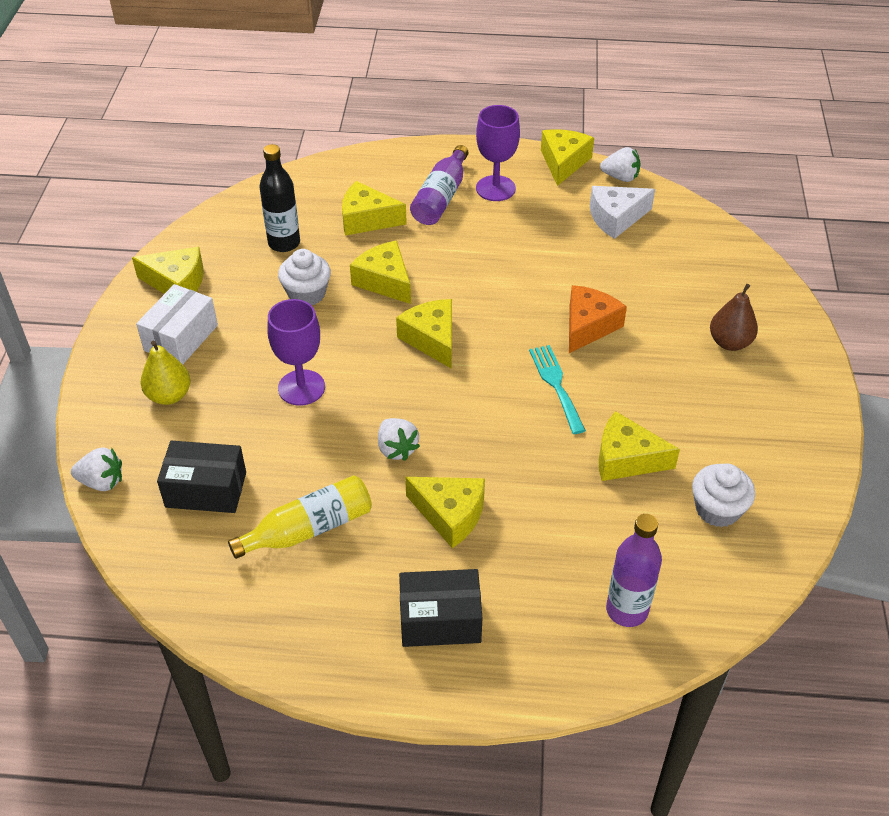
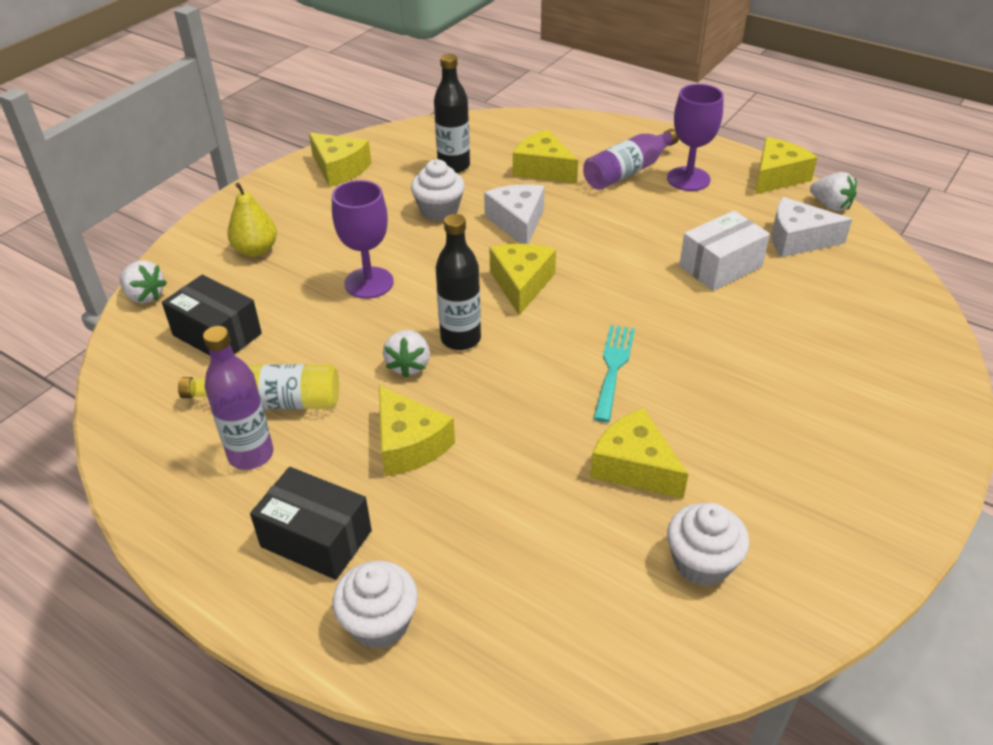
camera: 30 degrees right, 5 degrees down
white box [136,284,218,364] -> white box moved to [679,211,770,291]
yellow cheese [350,240,411,304] -> white cheese [484,184,545,244]
orange cheese [569,285,627,353] -> none
purple bottle [606,514,662,627] -> purple bottle moved to [203,326,273,470]
brown pear [710,284,758,351] -> none
none -> white cupcake [333,561,418,649]
none -> black bottle [436,214,481,350]

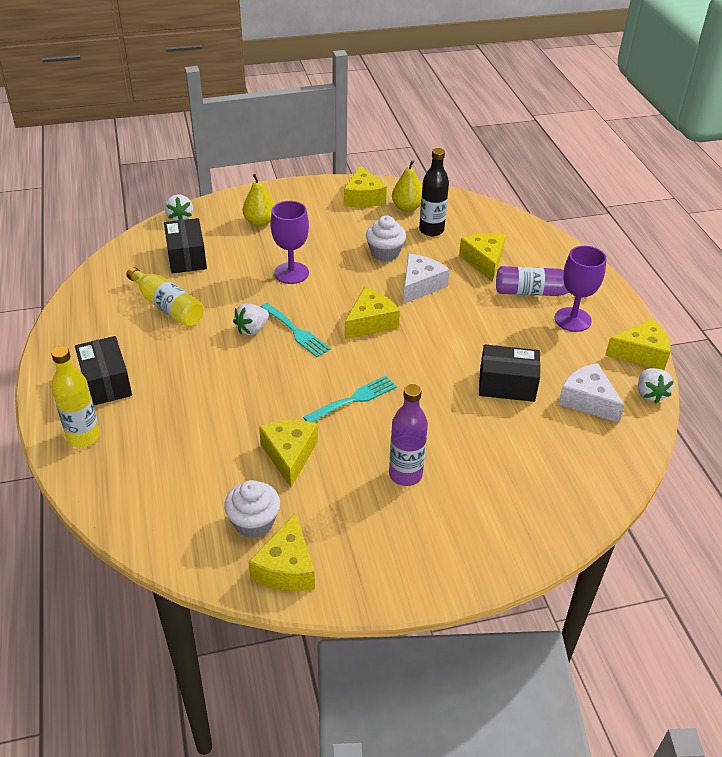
camera: 40 degrees right, 0 degrees up
purple bottle [203,326,273,470] -> purple bottle moved to [389,384,428,486]
white cupcake [333,561,418,649] -> yellow bottle [51,346,100,447]
yellow cheese [379,385,455,476] -> yellow cheese moved to [249,513,315,591]
black bottle [436,214,481,350] -> turquoise fork [260,303,331,357]
white box [679,211,770,291] -> black box [479,345,540,402]
none -> yellow pear [392,160,422,212]

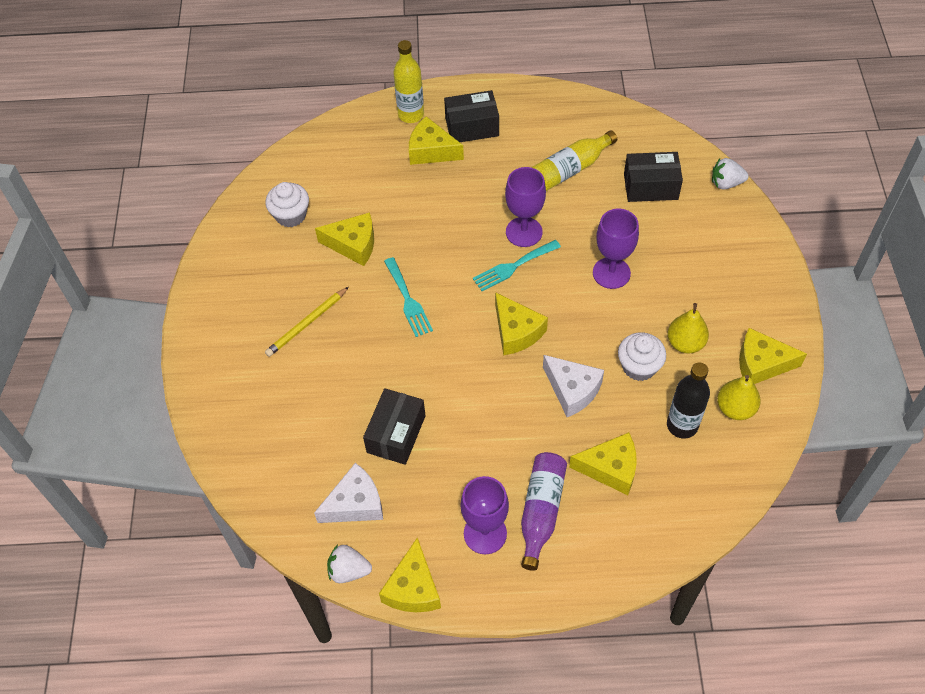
camera: 105 degrees right, 15 degrees up
white strawberry [233,304,269,335] -> purple goblet [505,167,546,247]
yellow pear [243,174,275,227] -> yellow pear moved to [668,303,709,353]
yellow cheese [249,513,315,591] -> yellow cheese moved to [409,116,464,165]
purple bottle [389,384,428,486] -> yellow pencil [265,287,349,357]

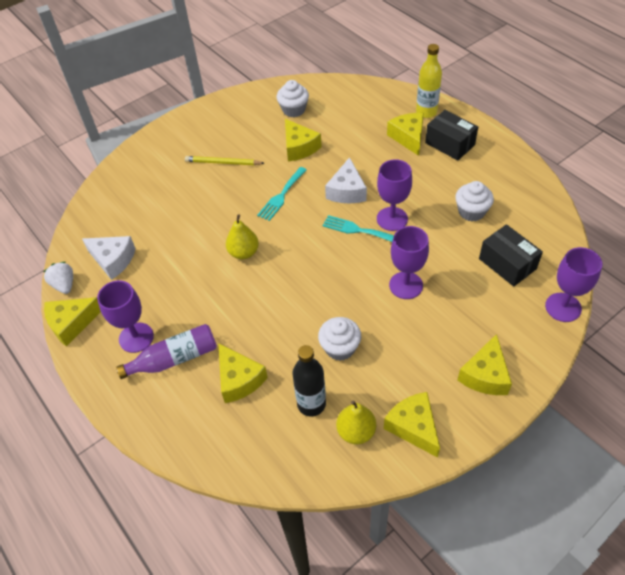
camera: 55 degrees right, 5 degrees down
black box [363,388,425,465] -> none
yellow cheese [495,292,548,355] -> yellow cheese moved to [457,334,512,395]
yellow bottle [532,130,617,191] -> white cupcake [455,181,494,221]
white cheese [543,355,604,417] -> white cheese moved to [325,157,367,203]
yellow pear [668,303,709,353] -> yellow pear moved to [226,214,259,259]
white strawberry [712,158,749,189] -> purple goblet [545,247,602,322]

